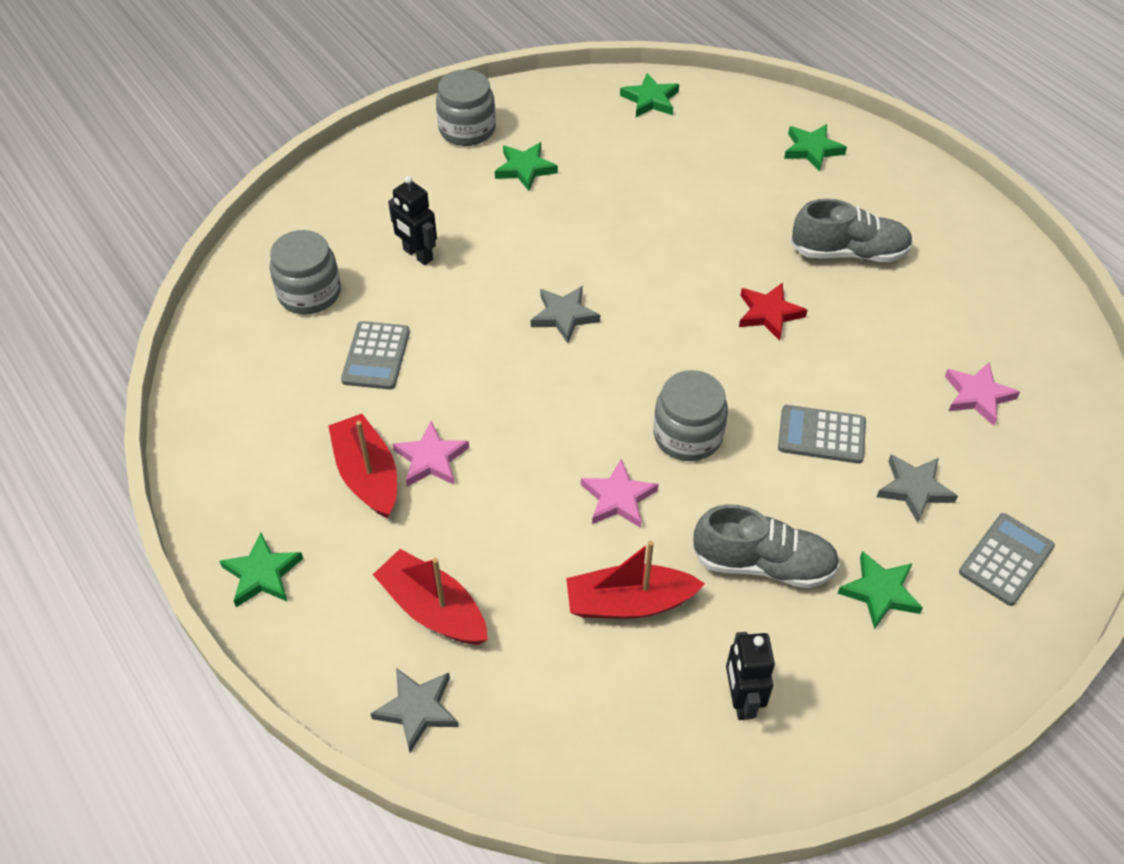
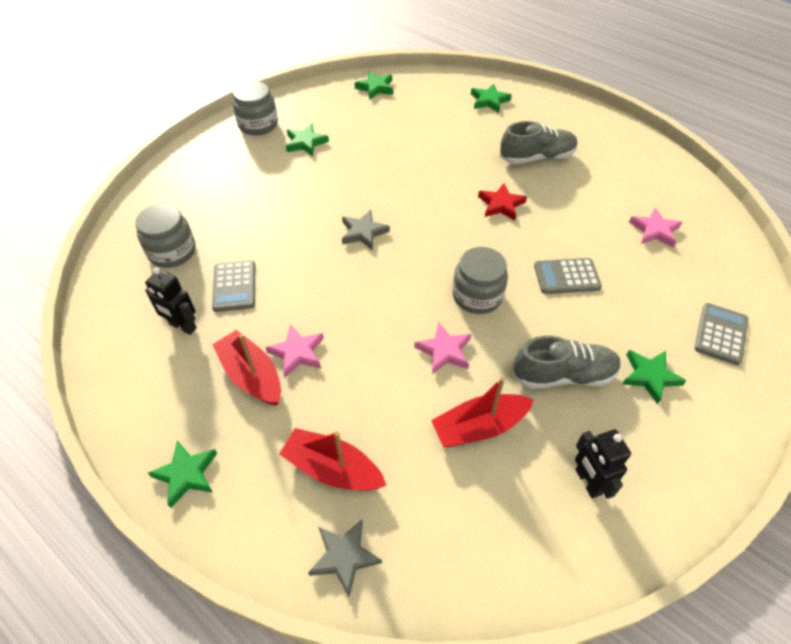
camera: 15 degrees left, 0 degrees up
black robot [388,176,437,265] -> black robot moved to [145,267,197,335]
grey star [877,454,958,523] -> none

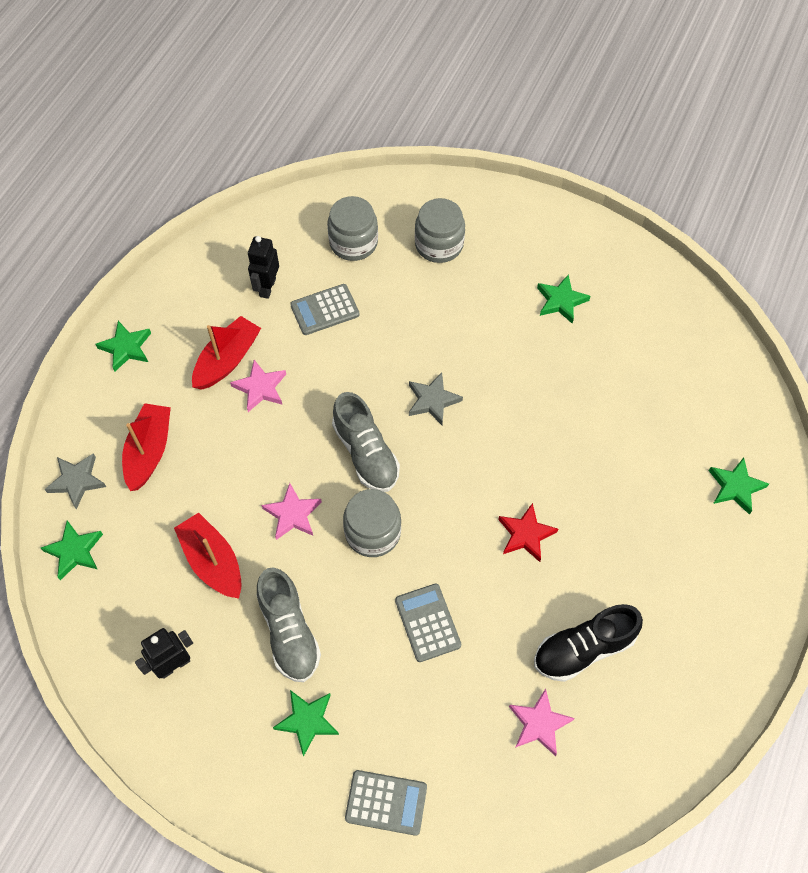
camera: 75 degrees right, 10 degrees up
grey jar [233,81,278,136] -> grey jar moved to [415,198,465,263]
green star [355,71,393,99] -> green star moved to [41,520,103,580]
grey shoe [500,121,578,164] -> grey shoe moved to [332,392,400,492]
none -> black shoe [534,604,643,682]

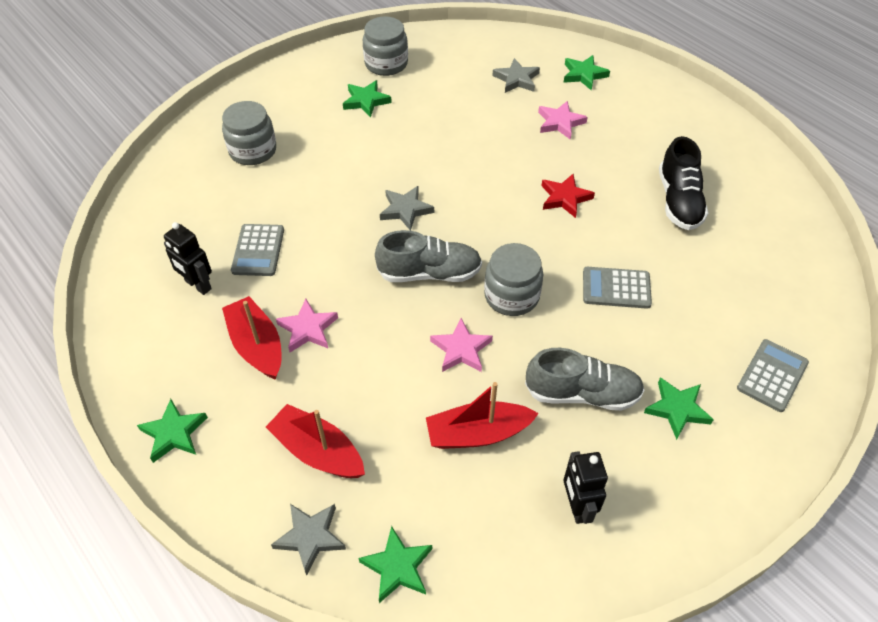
camera: 65 degrees left, 10 degrees down
grey jar [327,196,378,261] -> grey jar moved to [363,16,408,76]
pink star [509,688,575,756] -> pink star moved to [538,101,588,140]
none -> grey star [492,58,540,93]

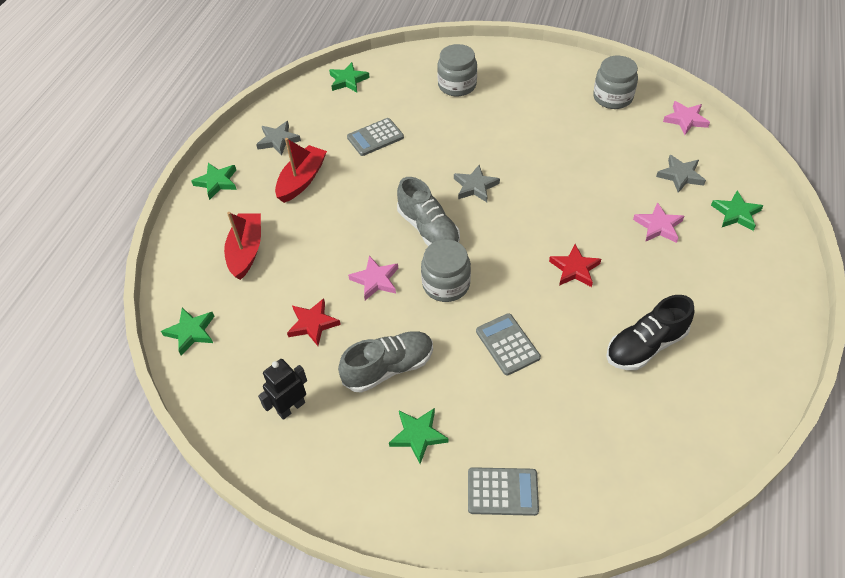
camera: 60 degrees right, 0 degrees up
black robot [164,222,212,295] -> none
grey star [271,504,346,576] -> grey star moved to [256,121,301,156]
pink star [276,299,338,352] -> pink star moved to [663,101,710,135]
green star [343,80,392,118] -> green star moved to [329,62,370,92]
red boat [426,382,539,449] -> red star [287,298,341,346]
grey shoe [525,348,645,411] -> grey shoe turned 90 degrees counterclockwise [338,331,433,393]

